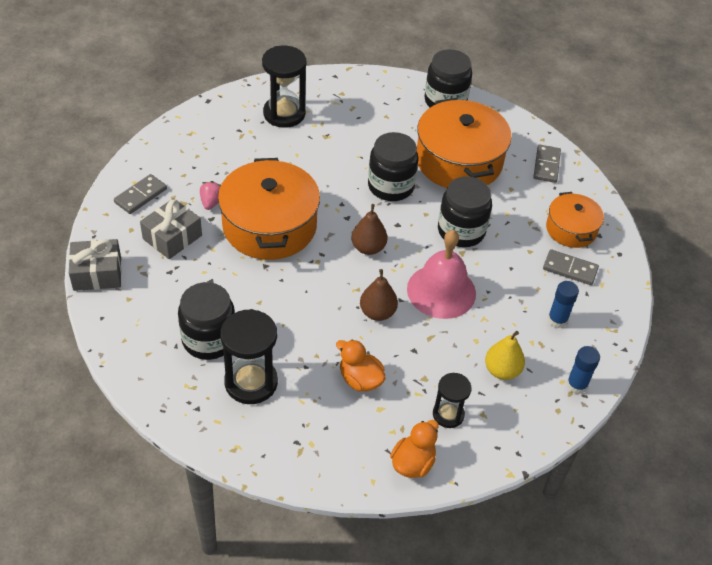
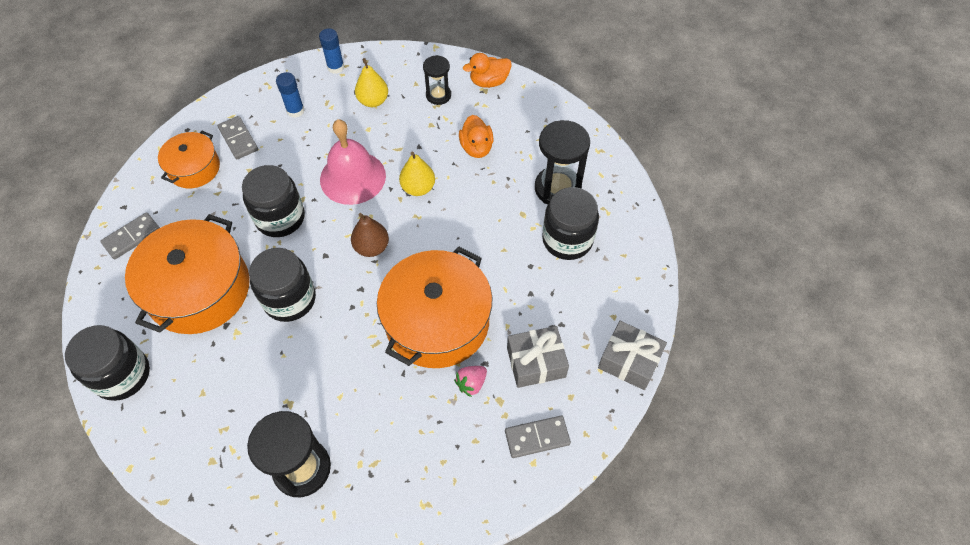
camera: 140 degrees left, 10 degrees up
brown pear [360,269,398,321] -> yellow pear [399,152,435,196]

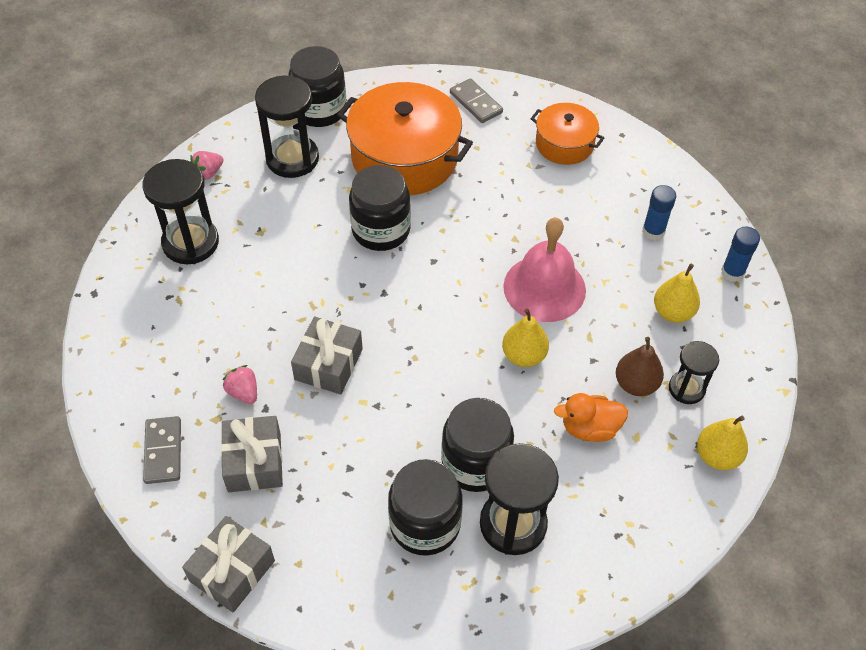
camera: 95 degrees right, 5 degrees down
grey domino [217,116,258,159] -> none
black jar [242,165,305,237] -> black jar moved to [441,398,514,492]
brown pear [351,213,389,257] -> brown pear moved to [616,337,664,396]
orange pot [377,247,492,368] -> grey gift [291,316,363,394]
orange duck [463,53,512,88] -> yellow pear [697,416,748,470]
none -> pink strawberry [190,151,223,180]
none -> black hourglass [255,75,319,178]

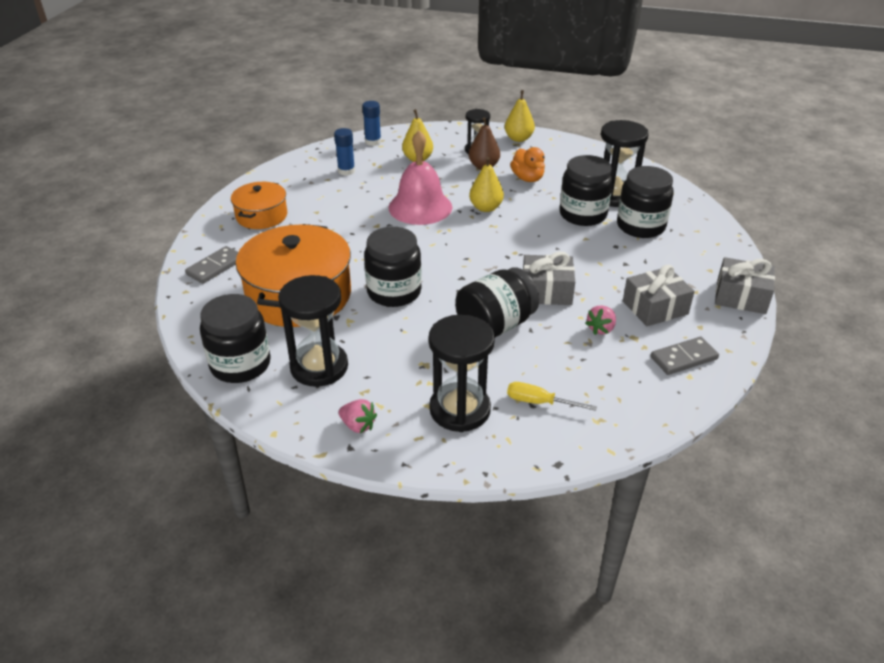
camera: 105 degrees left, 15 degrees down
none -> black jar [455,267,539,337]
none -> yellow screwdriver [507,382,597,411]

